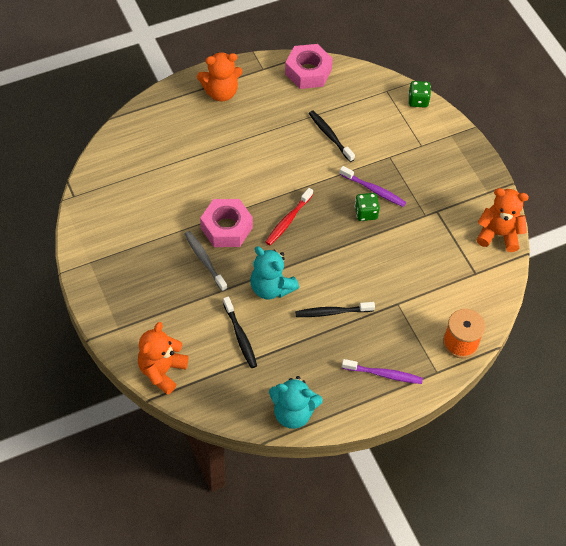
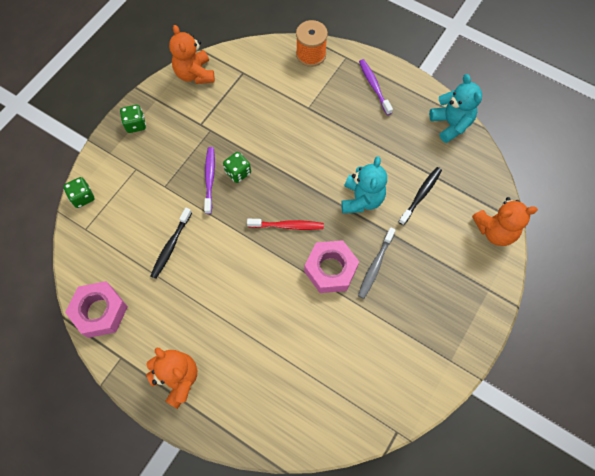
camera: 120 degrees left, 10 degrees up
black toothbrush [295,302,375,317] -> none
none -> green dice [120,105,146,133]

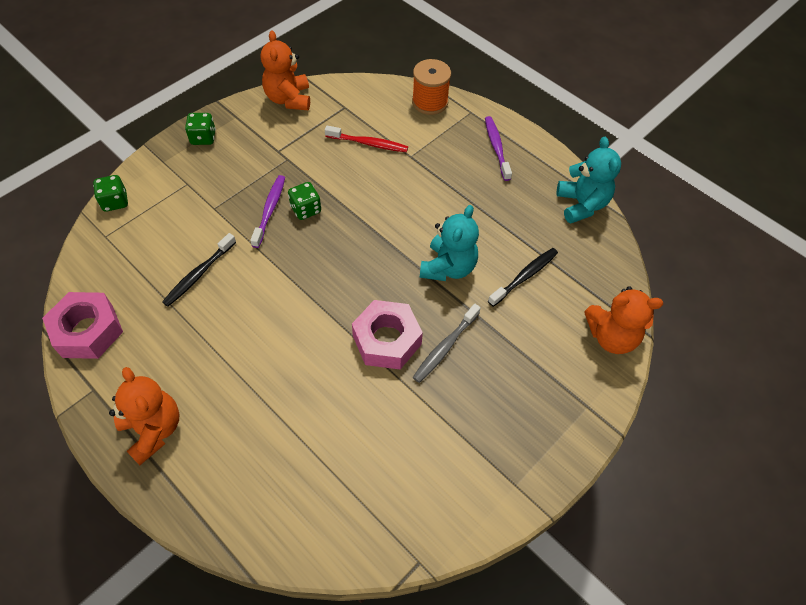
camera: 10 degrees right, 10 degrees down
red toothbrush [247,219,324,230] -> red toothbrush moved to [325,126,408,152]

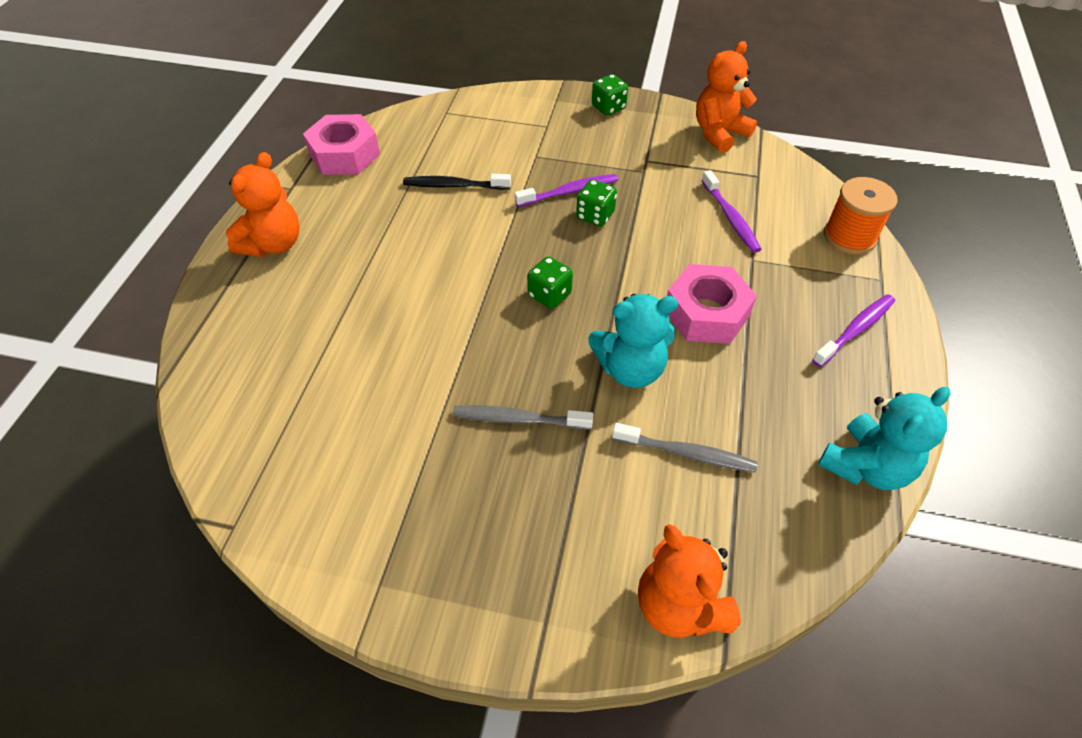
camera: 60 degrees right, 5 degrees down
green dice [93,175,128,212] -> green dice moved to [527,256,573,309]
red toothbrush [325,126,408,152] -> purple toothbrush [701,170,761,253]
pink nut [352,300,423,369] -> pink nut moved to [667,264,757,344]
black toothbrush [488,248,558,307] -> grey toothbrush [612,423,758,473]

